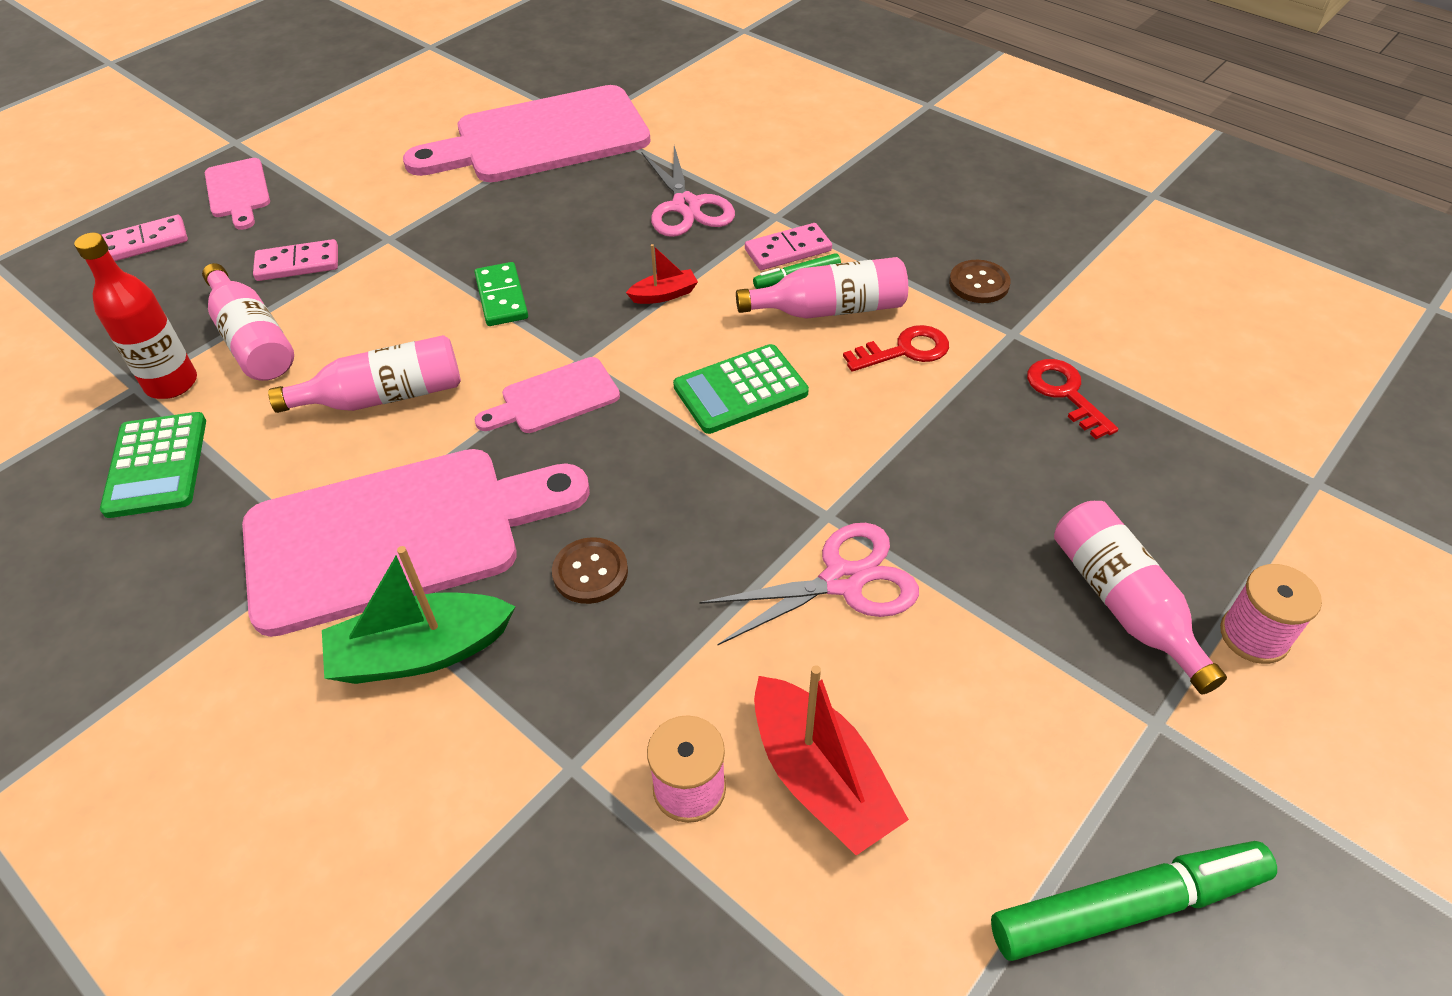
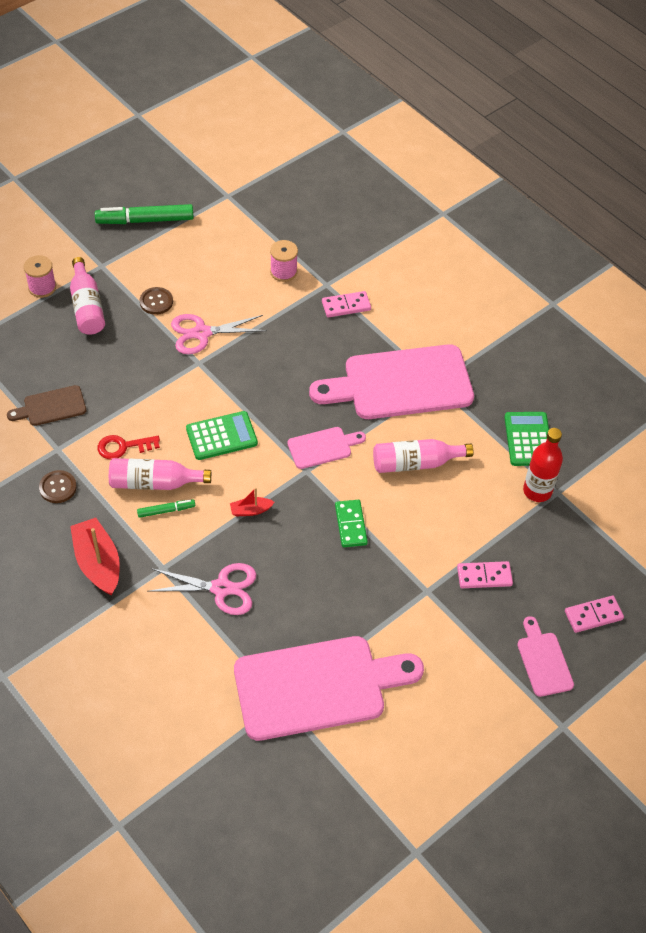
camera: 175 degrees left, 5 degrees up
pink bottle [202,263,294,381] -> none
green boat [322,546,515,684] -> none
brown button [552,537,628,604] -> brown button moved to [140,287,173,315]
pink scissors [642,146,735,237] -> pink scissors turned 105 degrees clockwise [147,563,256,615]
pink domino [745,223,832,270] -> pink domino moved to [322,291,371,317]
red boat [754,665,909,855] -> red boat moved to [70,518,120,595]
red key [1027,359,1118,439] -> brown cutting board [7,385,86,426]

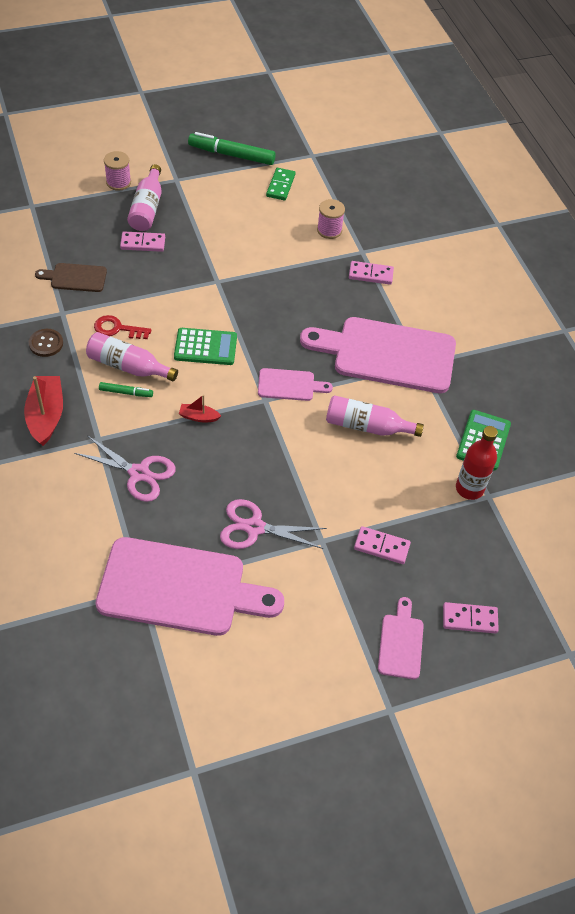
camera: 20 degrees right, 0 degrees up
brown button [140,287,173,315] -> none
pink scissors [171,314,267,354] -> pink scissors moved to [220,499,327,549]
green domino [335,500,368,547] -> green domino moved to [266,168,295,201]
none -> pink domino [120,232,165,252]

